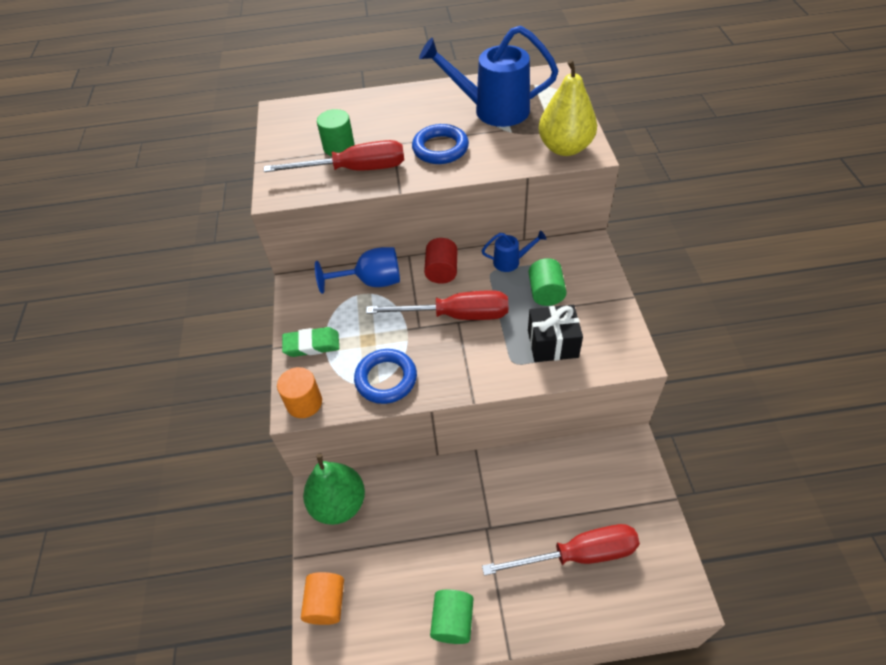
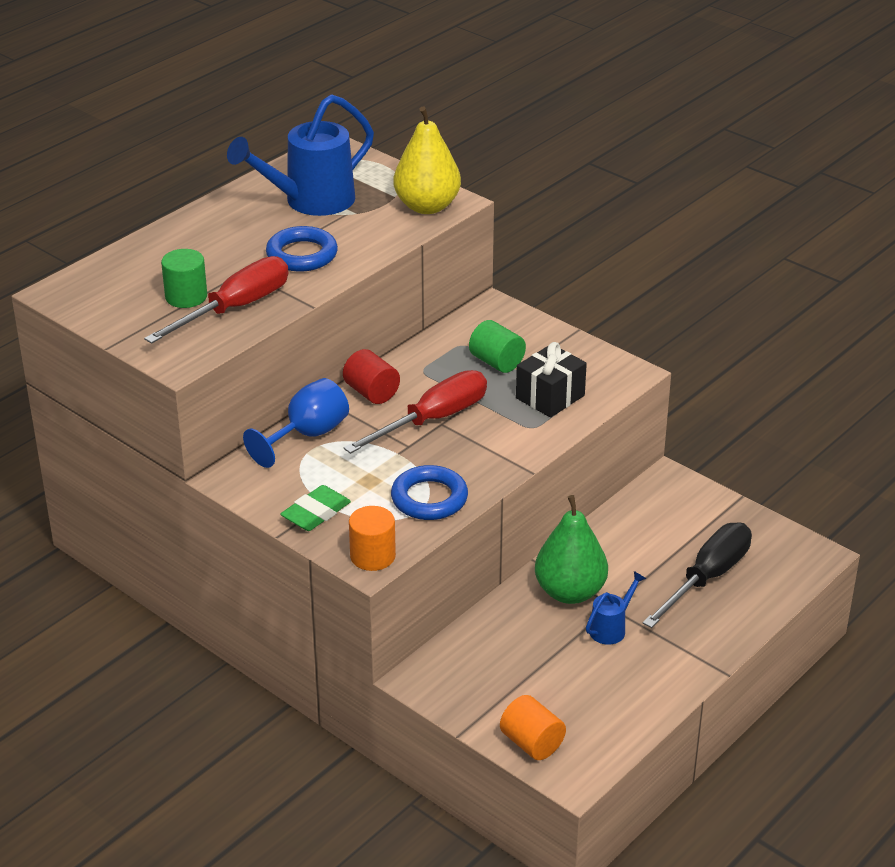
camera: 45 degrees left, 15 degrees down
green pear [303,454,365,525] -> green pear moved to [535,495,608,604]
green cylinder [430,590,474,644] -> none
blue watering can [482,230,546,272] -> blue watering can moved to [586,571,646,645]
red screwdriver [482,524,640,576] -> black screwdriver [643,522,752,628]

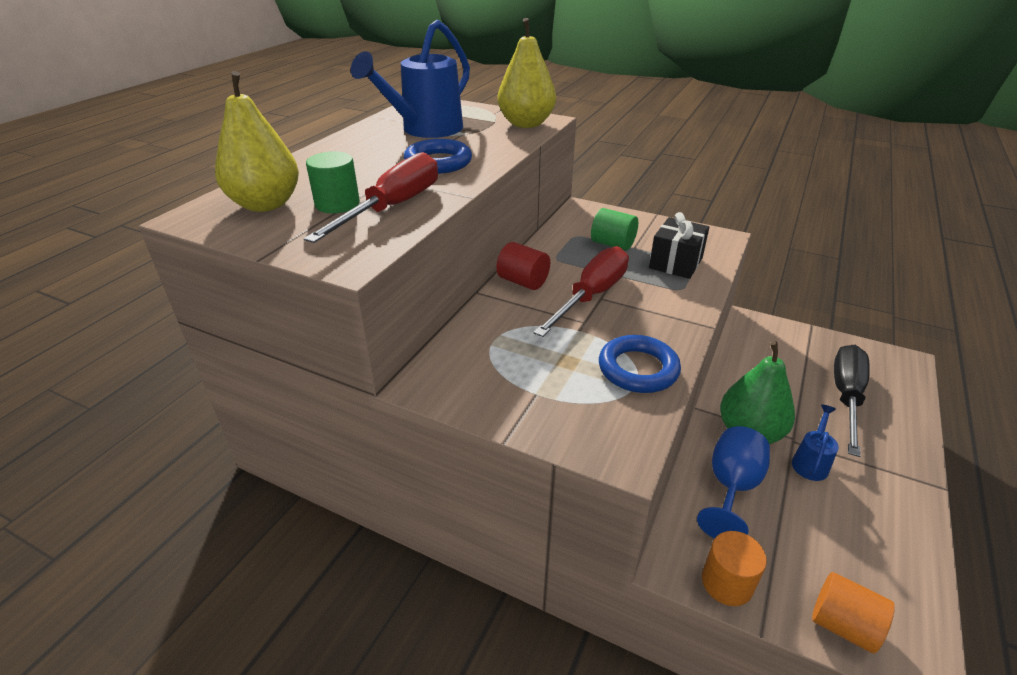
camera: 15 degrees left, 0 degrees up
blue goblet [243,378,349,468] -> blue goblet moved to [697,426,770,539]
green eraser [280,485,351,531] -> none
orange cylinder [349,506,396,571] -> orange cylinder moved to [702,531,767,606]
none -> yellow pear [215,71,299,212]

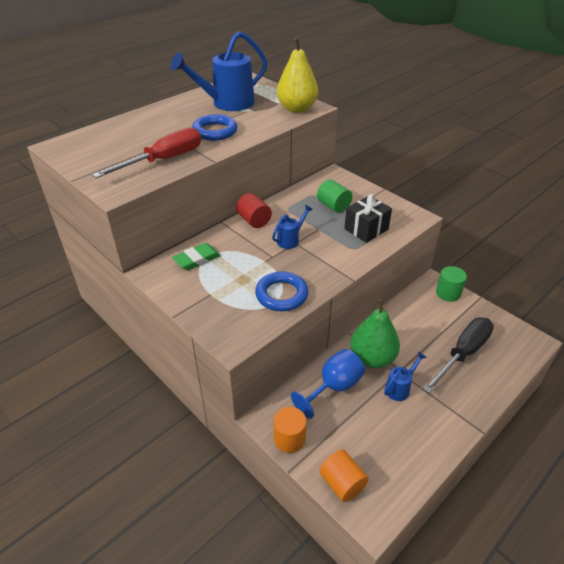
camera: 20 degrees right, 5 degrees up
yellow pear [215,71,299,212] -> none
green cylinder [306,151,360,213] -> green cylinder moved to [436,266,467,302]
red screwdriver [533,246,629,337] -> blue watering can [272,205,313,249]
none -> green eraser [172,243,221,271]

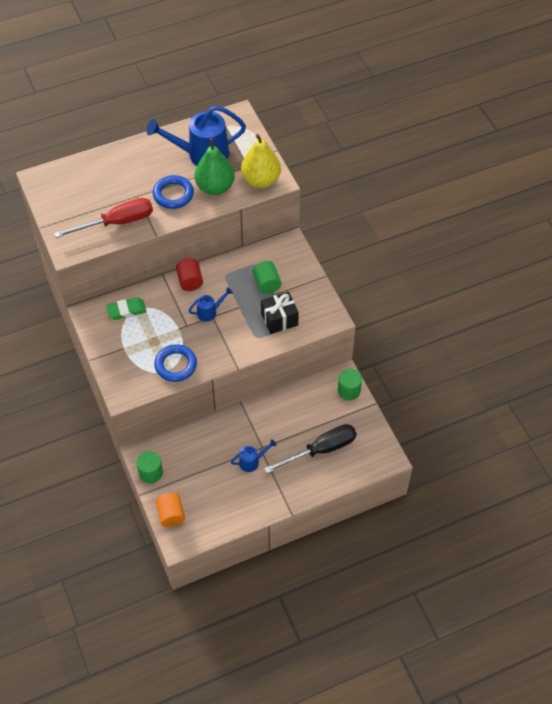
camera: 20 degrees right, 15 degrees up
orange cylinder [274,407,307,453] -> green cylinder [136,451,163,483]
blue goblet [291,349,365,419] -> none
green pear [350,299,400,368] -> green pear moved to [194,138,235,195]

